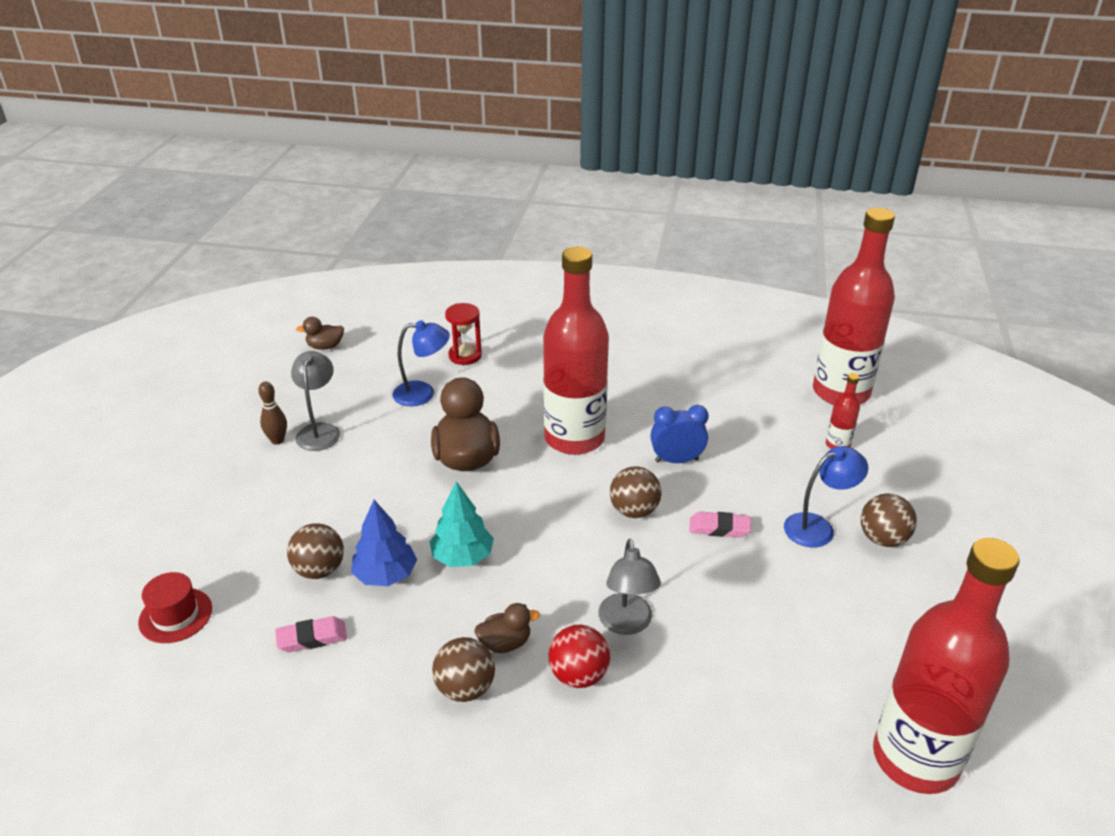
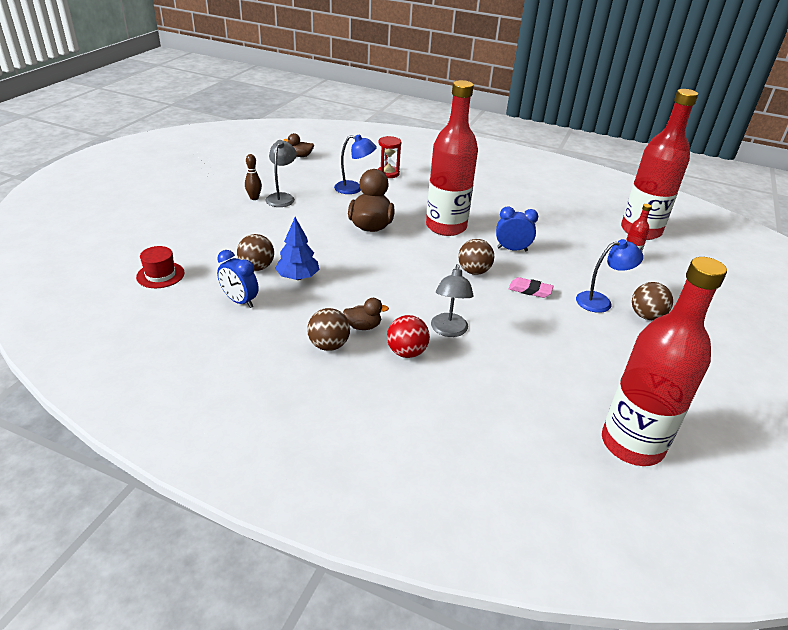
camera: 10 degrees right, 0 degrees up
pink eraser [275,616,347,652] -> blue clock [217,250,259,308]
turquoise tree [429,481,494,567] -> none

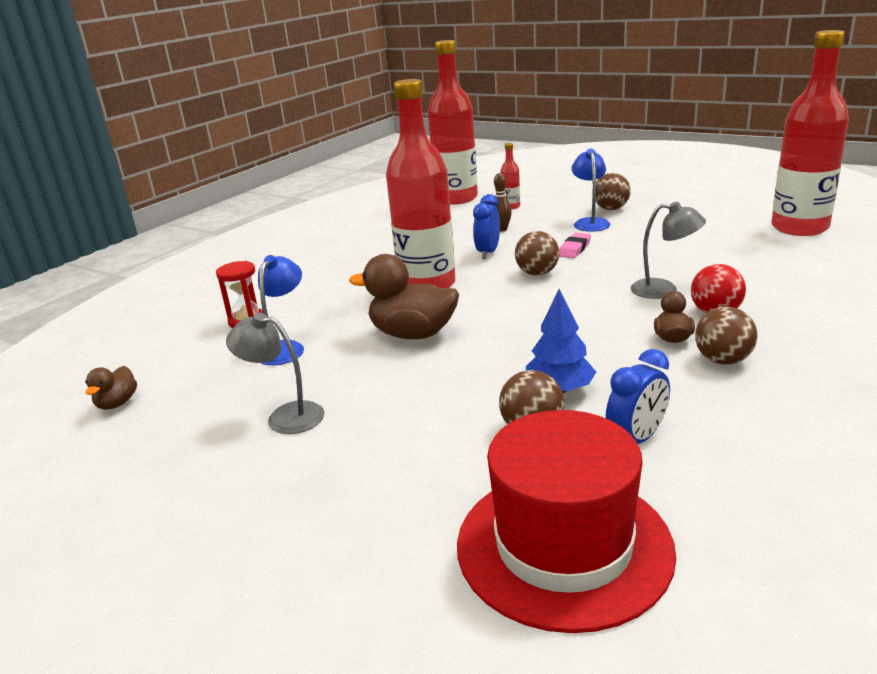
camera: 75 degrees left, 10 degrees down
red hat [136,246,185,288] -> red hat [457,410,676,633], size x2.18
brown bowling pin [245,154,262,200] -> brown bowling pin moved to [494,173,512,232]

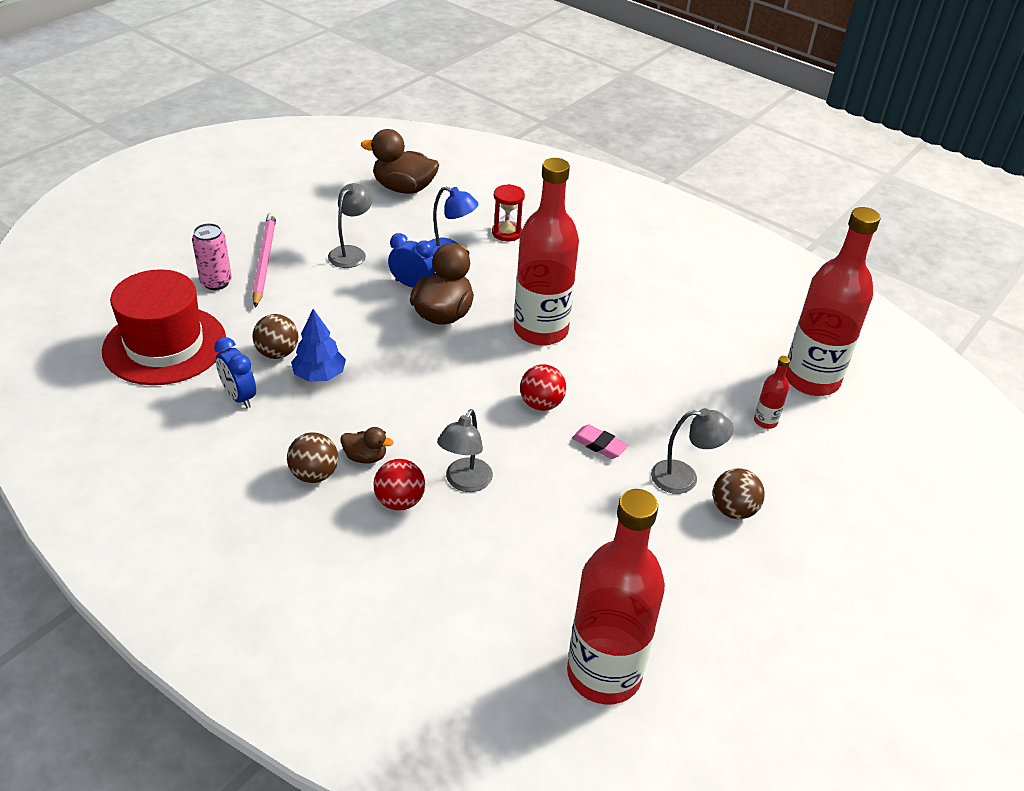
camera: 90 degrees right, 15 degrees up
brown duck [85,366,137,410] -> brown duck [361,129,439,194], size x1.97
blue clock [473,194,500,259] -> blue clock moved to [388,233,435,288]
brown bowling pin [494,173,512,232] -> none
brown ball [515,231,559,276] -> red ball [520,364,566,411]
blue lamp [572,149,611,232] -> grey lamp [651,408,734,494]
none -> pink can [192,223,232,290]
none -> pink pencil [252,212,276,307]

